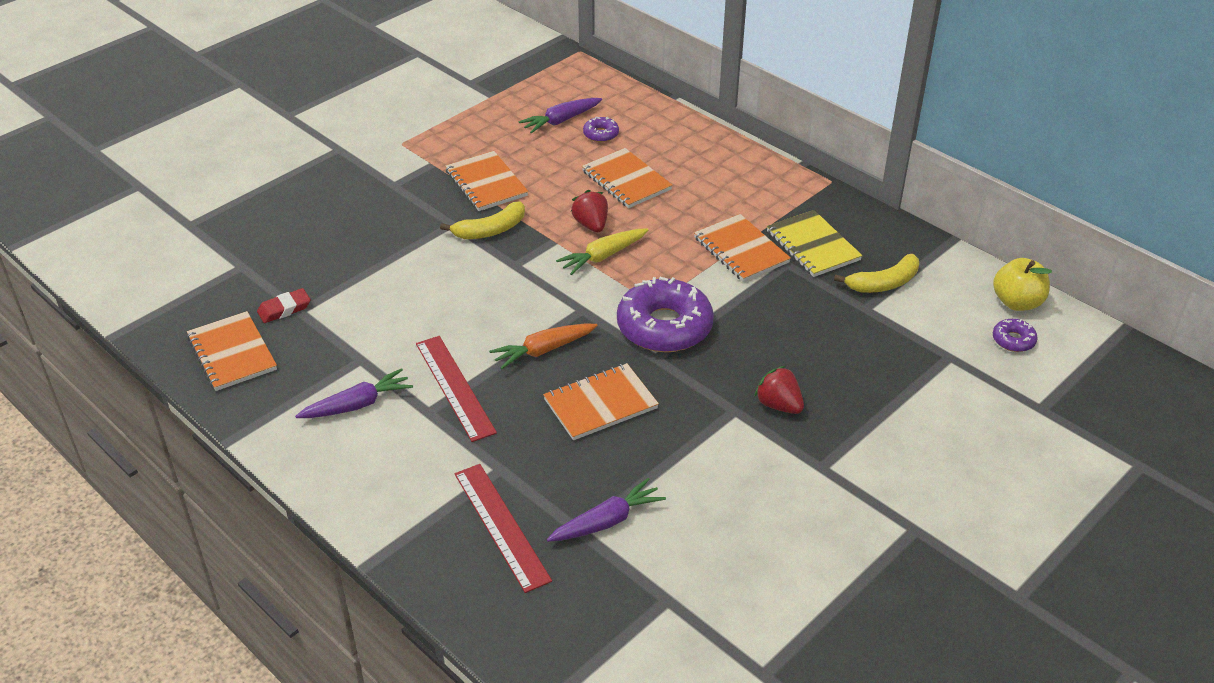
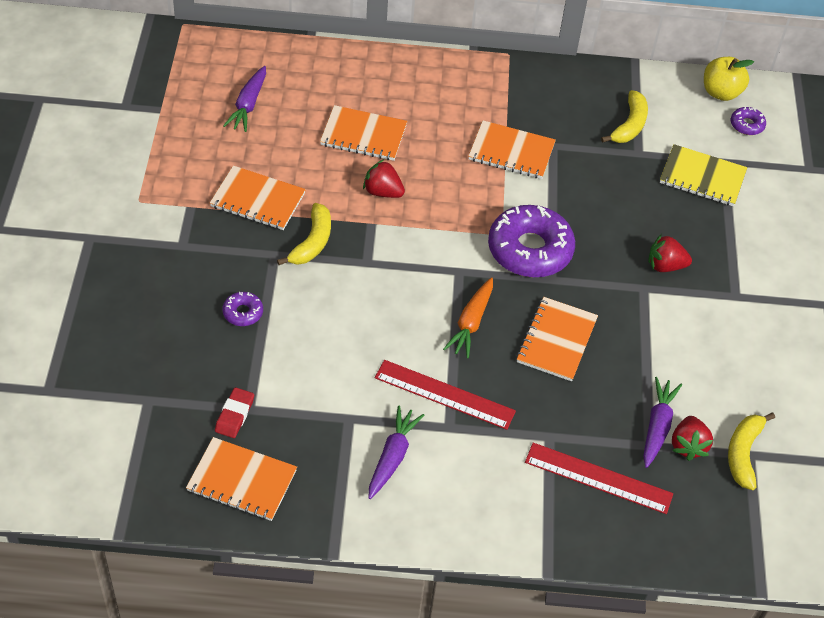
camera: 45 degrees left, 10 degrees up
yellow carrot [556,228,648,275] -> none
purple donut [583,117,619,142] -> purple donut moved to [223,292,263,326]
yellow notebook [767,210,863,277] -> yellow notebook moved to [660,144,747,206]
none -> red strawberry [672,416,713,461]
none -> yellow banana [728,413,775,490]

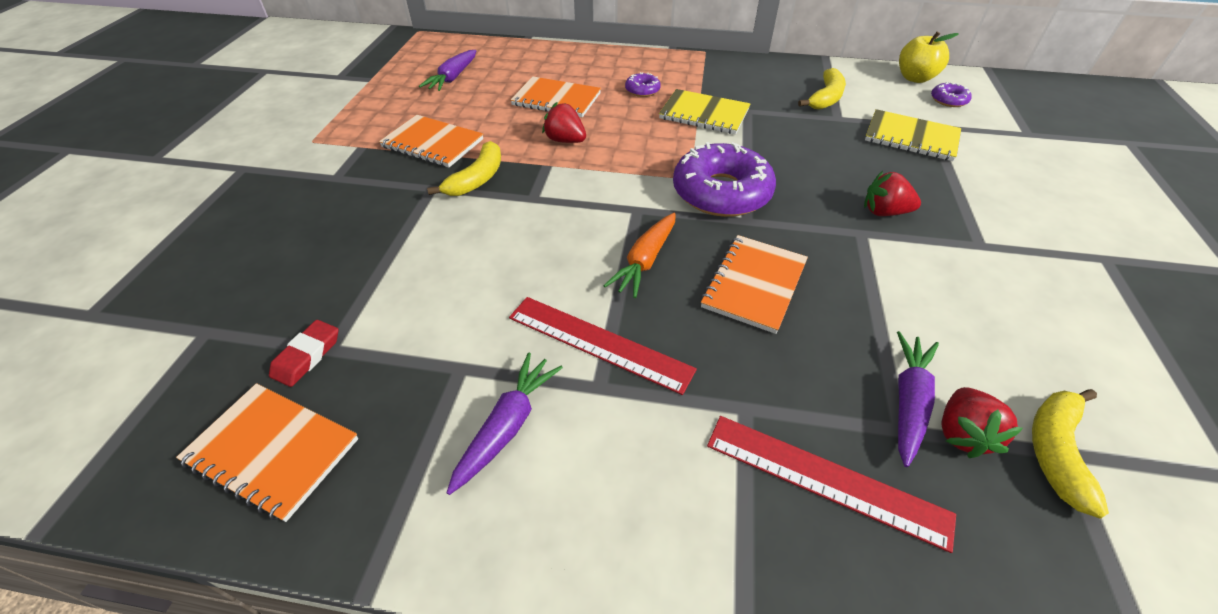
camera: 10 degrees right, 5 degrees down
purple donut [223,292,263,326] -> purple donut moved to [625,72,661,97]
orange notebook [468,121,556,179] -> yellow notebook [659,89,750,134]

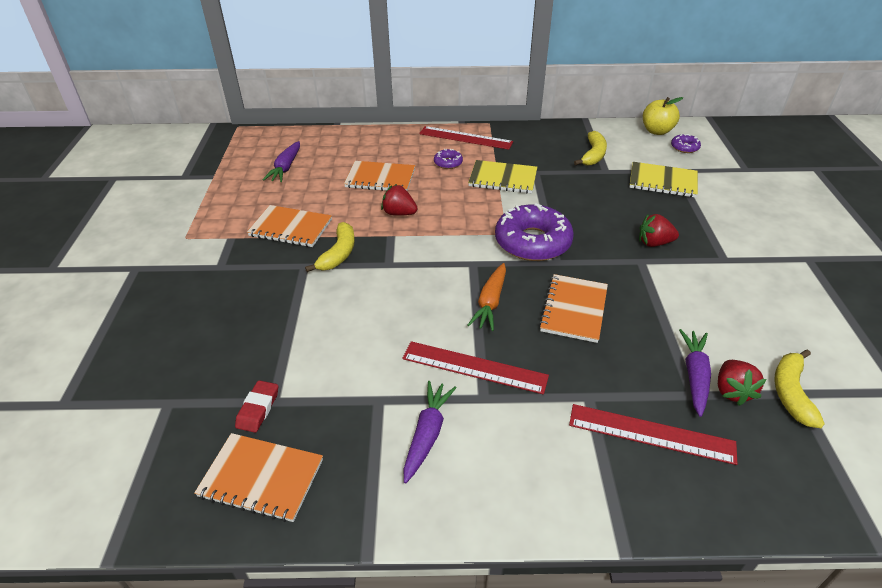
camera: 10 degrees left, 5 degrees down
none -> red ruler [419,126,513,150]

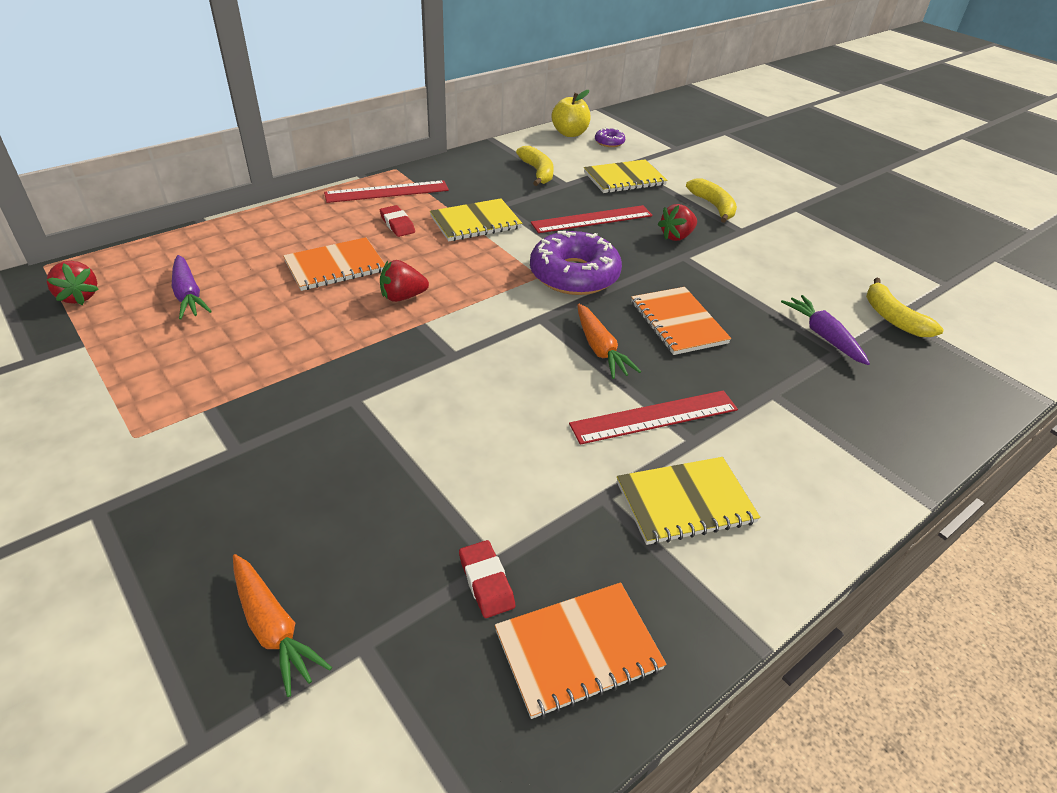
camera: 40 degrees left, 0 degrees up
orange notebook [247,205,332,247] -> none
yellow banana [305,222,355,272] -> yellow banana moved to [686,178,737,223]
purple carrot [403,381,457,484] -> yellow notebook [617,457,761,545]
purple donut [434,149,463,169] -> red eraser [380,205,415,237]
red ruler [569,404,737,465] -> red ruler moved to [531,205,653,233]
red strawberry [718,360,766,406] -> red strawberry moved to [47,261,99,305]
none -> orange carrot [233,554,332,697]

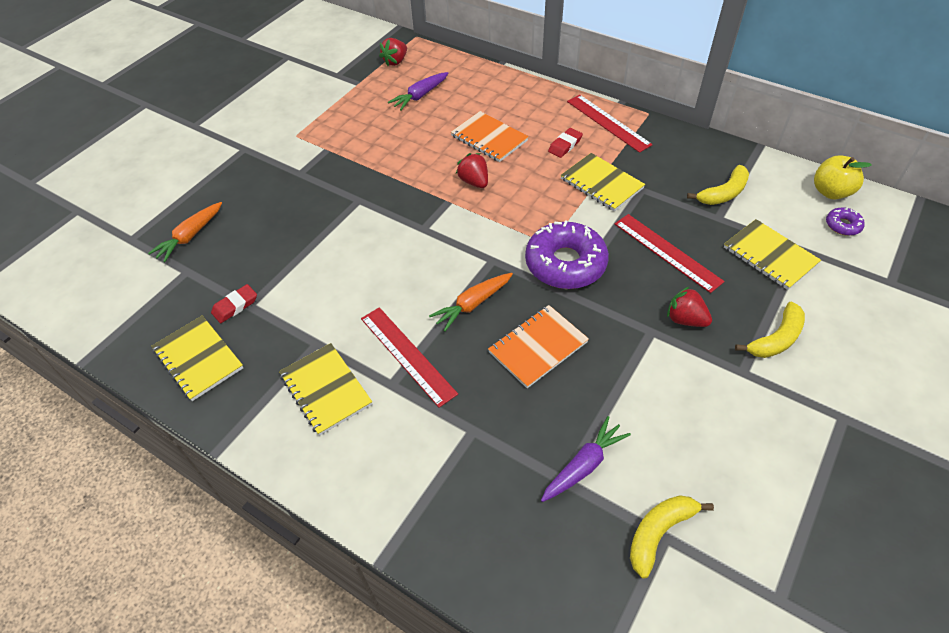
camera: 75 degrees right, 10 degrees up
orange notebook [495,583,667,719] -> yellow notebook [151,316,243,401]

